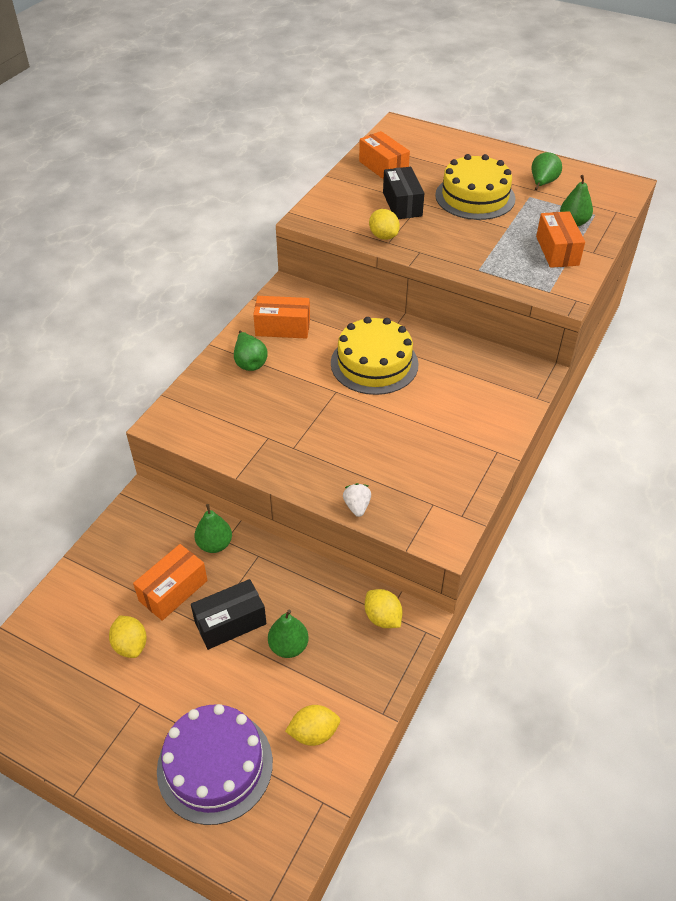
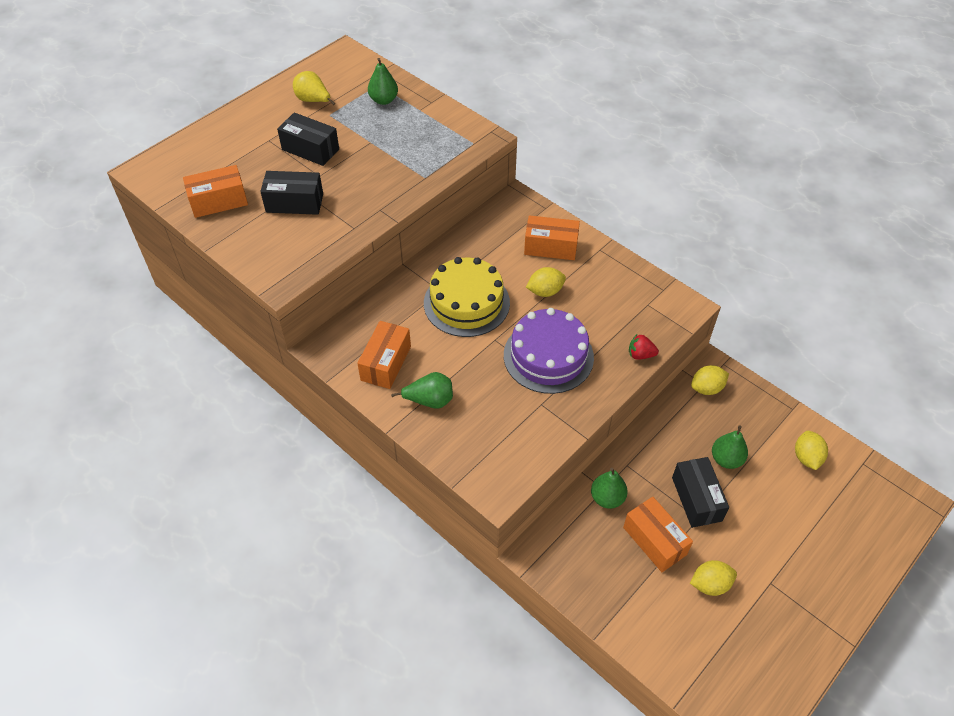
camera: 75 degrees left, 5 degrees up
purple cake [157,704,273,825] -> purple cake moved to [504,308,594,394]
white strawberry [343,483,371,517] -> red strawberry [629,334,659,360]
yellow lemon [369,209,400,240] -> yellow lemon moved to [526,267,566,297]
yellow cake [435,154,515,220] -> black box [277,113,339,166]
green pear [532,152,562,190] -> yellow pear [293,71,335,105]
orange box [536,211,585,268] -> orange box moved to [524,215,580,260]

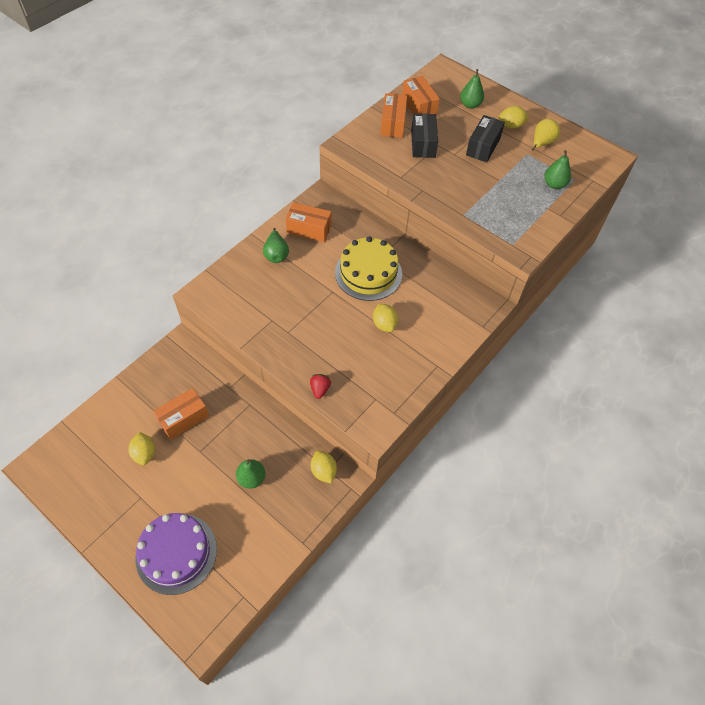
camera: 85 degrees right, 5 degrees up
purple cake [504,308,594,394] -> purple cake moved to [135,513,217,595]
orange box [524,215,580,260] -> orange box moved to [381,93,407,138]
green pear [591,468,628,509] -> green pear moved to [460,69,484,109]
black box [672,457,729,528] -> none
yellow lemon [795,431,828,470] -> yellow lemon moved to [498,106,529,129]

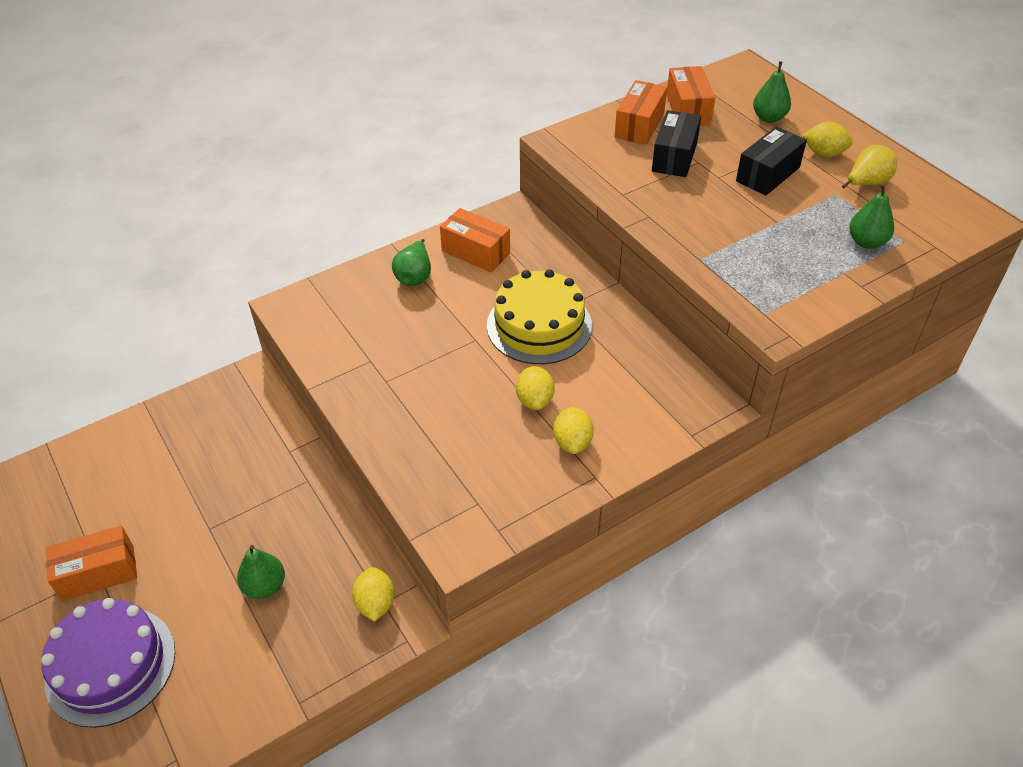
camera: 20 degrees right, 10 degrees down
yellow lemon [128,432,155,465] -> yellow lemon moved to [553,407,594,454]
orange box [153,388,209,440] -> orange box moved to [46,525,137,601]
red strawberry [310,374,331,399] -> none

